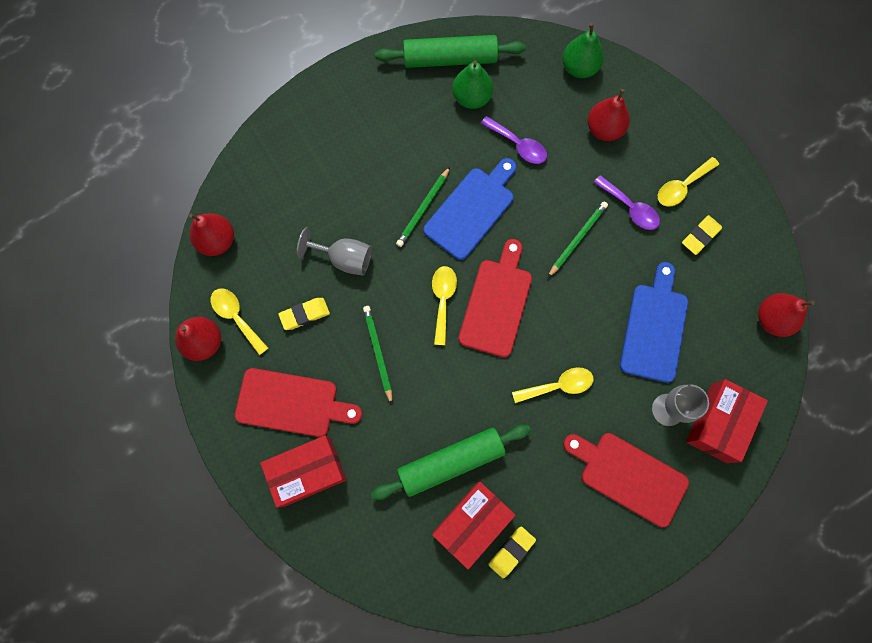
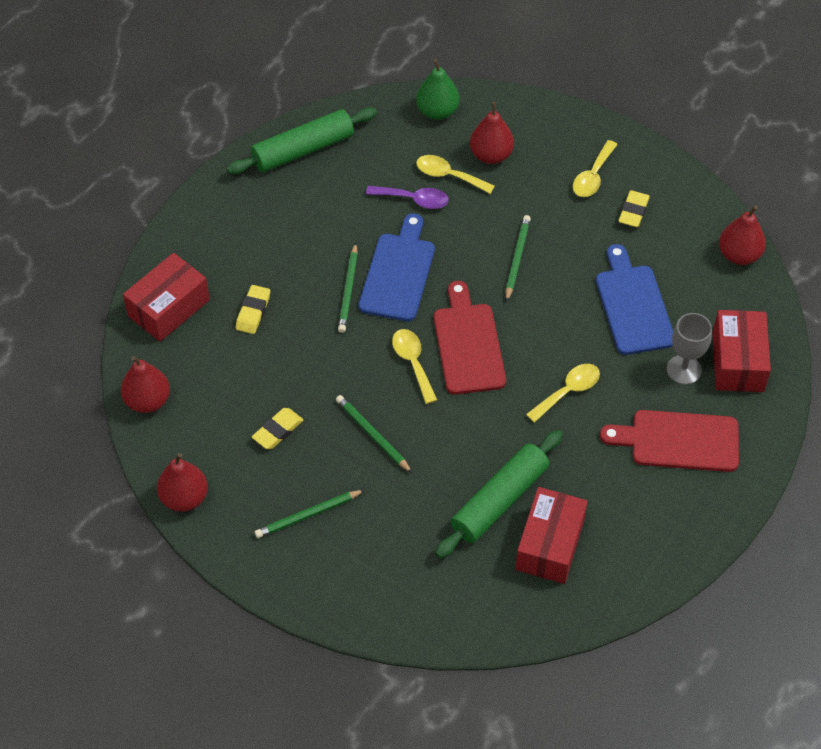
camera: 25 degrees left, 20 degrees down
yellow spoon [211,288,268,355] -> yellow spoon moved to [416,155,495,194]
red cutting board [235,368,362,437] -> green pencil [255,490,365,538]
red box [260,436,347,508] -> red box moved to [123,253,210,342]
grey goblet [297,227,372,276] -> none
green pear [452,60,493,109] -> none
yellow eraser [488,527,536,578] -> yellow eraser moved to [236,285,270,334]
purple spoon [594,175,660,230] -> none

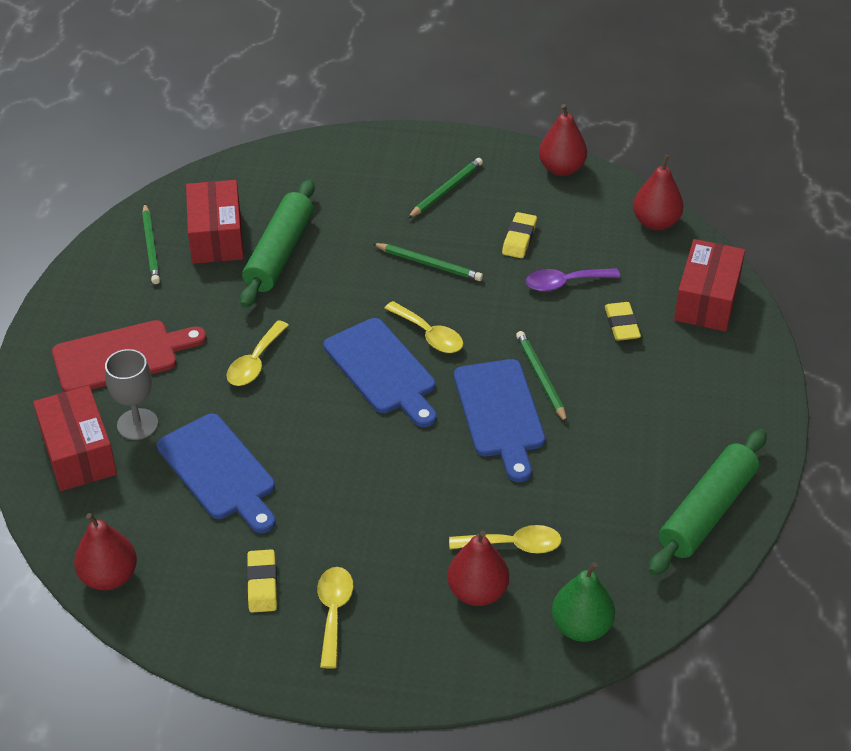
camera: 155 degrees right, 10 degrees down
purple spoon [366,186,449,209] -> purple spoon moved to [526,268,620,291]
red cutting board [434,281,506,395] -> blue cutting board [324,318,437,427]
green pencil [506,215,531,302] -> green pencil moved to [142,203,160,284]

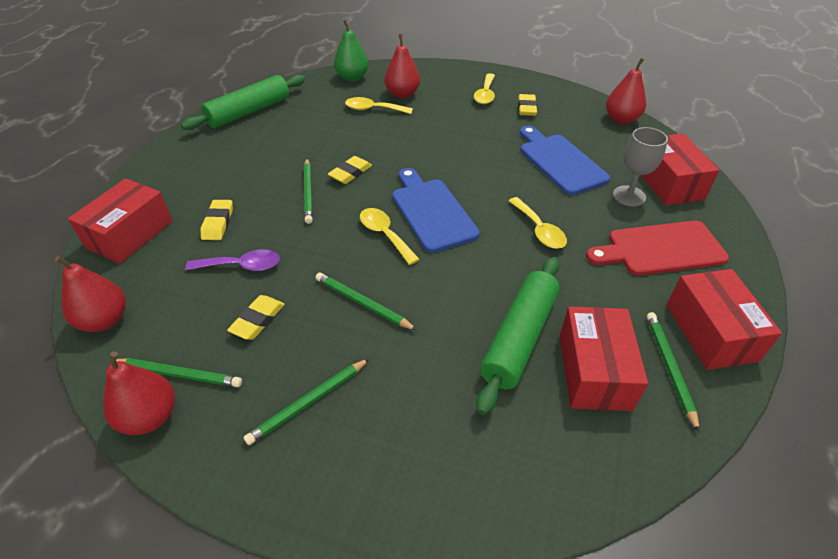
camera: 170 degrees left, 0 degrees up
yellow spoon [227,320,289,386] -> yellow spoon turned 120 degrees clockwise [509,197,567,249]
blue cutting board [454,359,545,482] -> yellow eraser [328,156,372,184]
none -> green pencil [116,358,242,387]
none -> red box [666,269,782,370]

